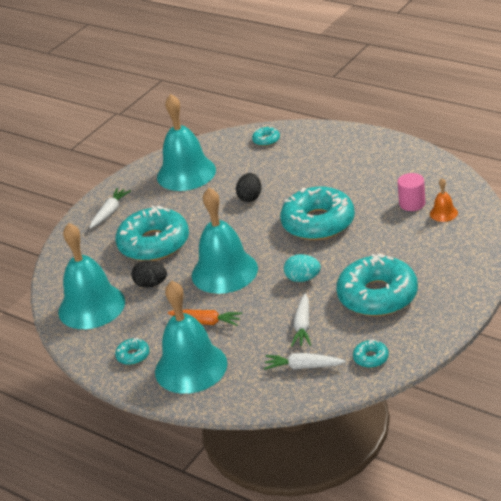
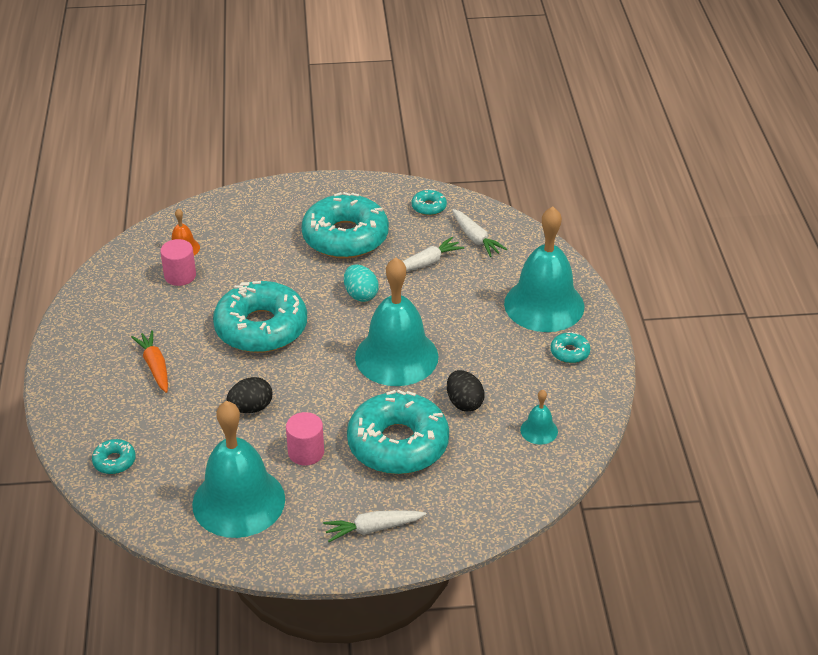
camera: 135 degrees left, 5 degrees up
turquoise bell [58,223,125,329] -> turquoise bell [520,390,558,445], size x0.43
orange carrot [168,310,242,326] -> orange carrot moved to [131,330,168,393]
none -> pink cylinder [286,412,324,465]

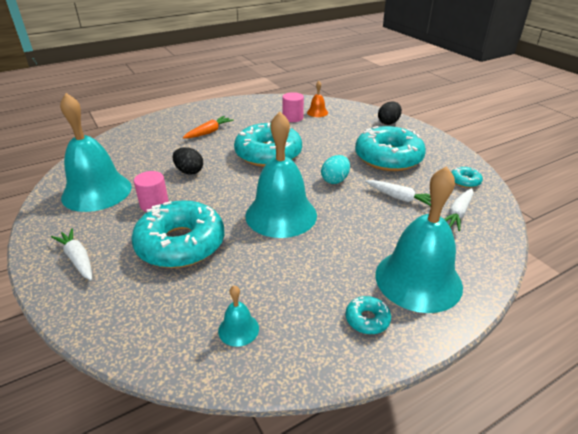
camera: 65 degrees right, 5 degrees down
turquoise donut [92,439,136,474] -> none
black egg [447,370,485,412] -> black egg moved to [378,101,402,125]

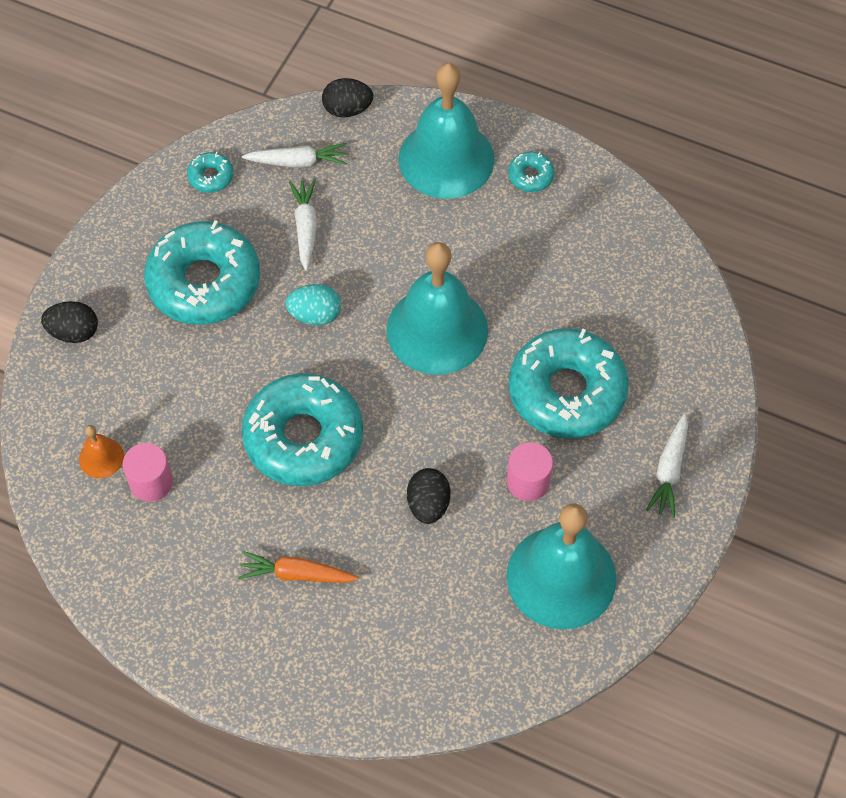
camera: 125 degrees left, 25 degrees up
turquoise bell [218,285,259,347] -> none
none -> black egg [322,78,373,118]

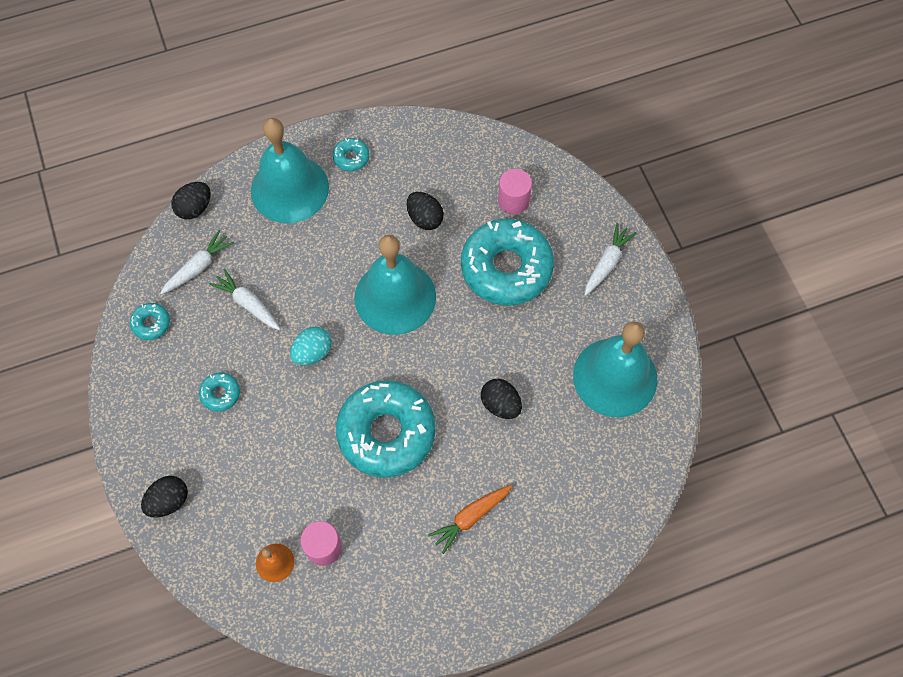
camera: 45 degrees left, 5 degrees up
turquoise donut [144,220,260,325] -> turquoise donut [199,373,240,412], size x0.42
pink cylinder [507,442,553,501] -> pink cylinder moved to [498,169,532,214]
white carrot [646,413,688,518] -> white carrot turned 120 degrees counterclockwise [584,223,636,296]
none -> black egg [406,192,444,230]

